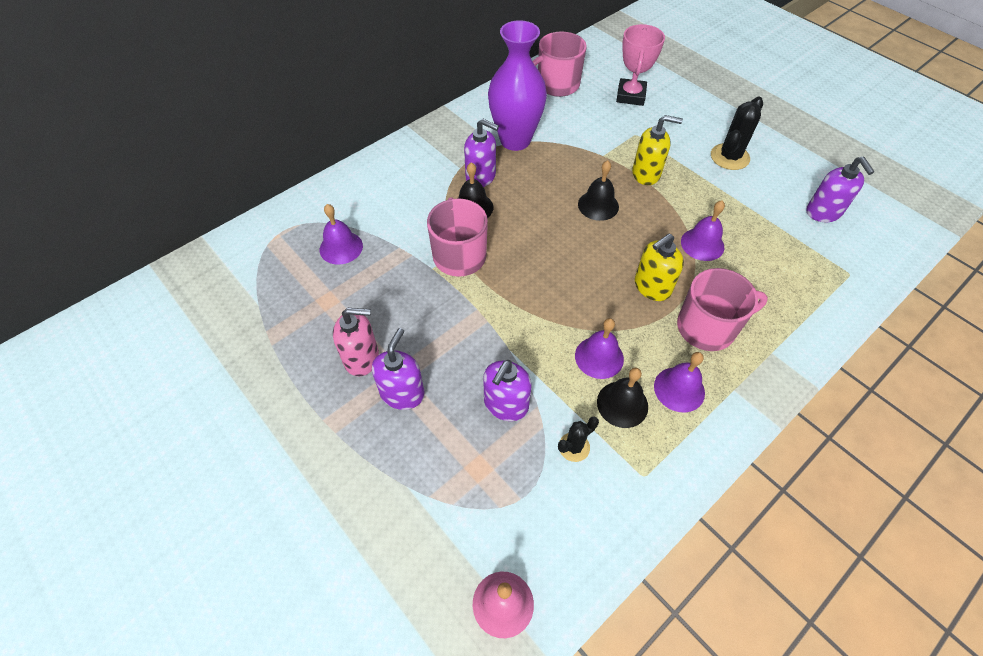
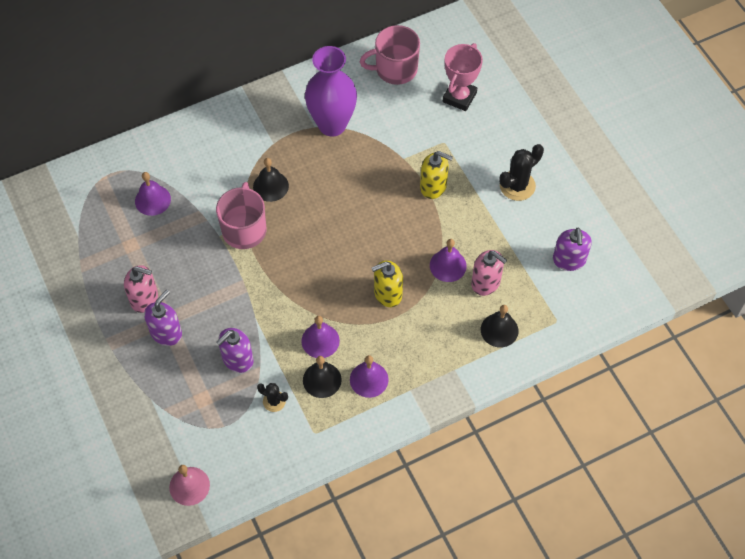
camera: 15 degrees right, 5 degrees up
purple soap dispenser [464,119,499,187] -> none
black cactus [558,416,599,462] -> black cactus turned 45 degrees clockwise [257,383,288,412]
black bell [578,160,619,221] -> black bell moved to [481,305,519,348]
pink mug [677,268,768,351] -> none
none -> pink soap dispenser [471,250,507,296]

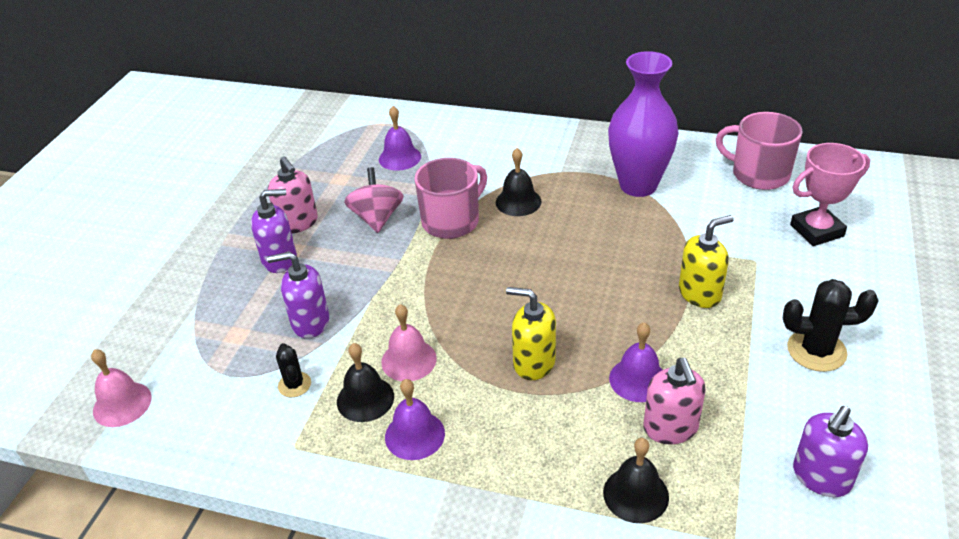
camera: 45 degrees right, 20 degrees down
purple bell [301,316,340,358] -> pink bell [381,304,437,381]
yellow soap dispenser [420,151,453,199] -> yellow soap dispenser turned 90 degrees counterclockwise [679,215,734,308]
none -> pink spinning top [344,167,404,233]

